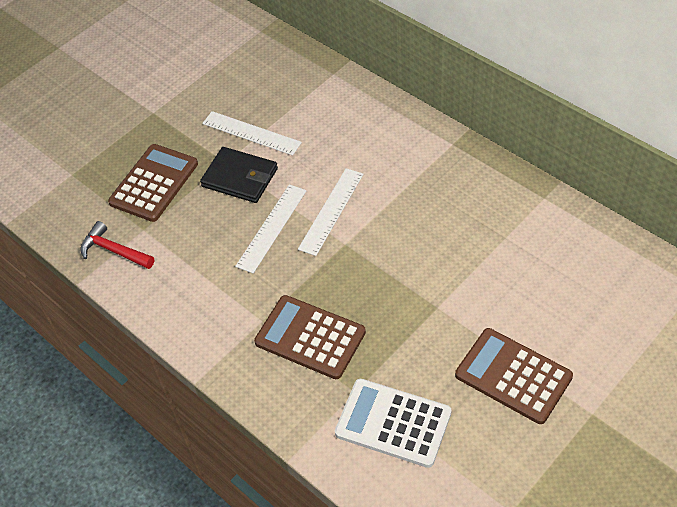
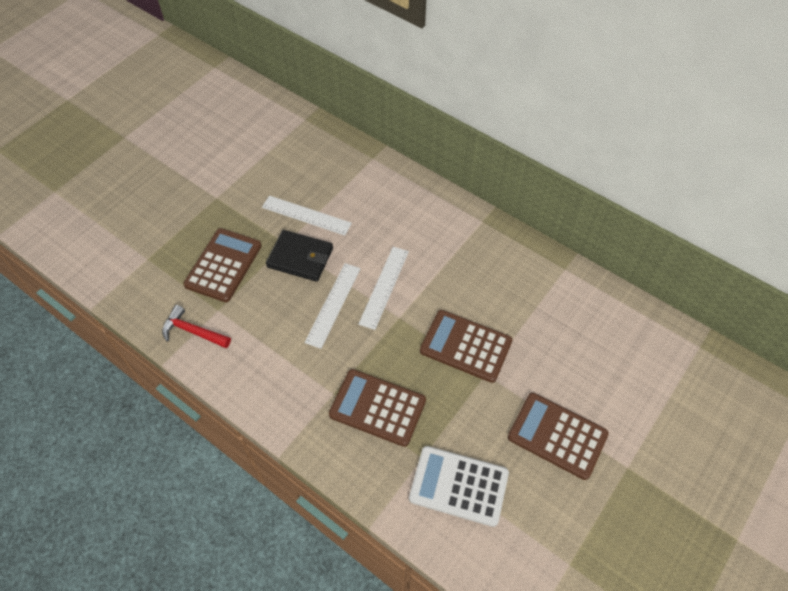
camera: 10 degrees left, 5 degrees up
none -> brown calculator [420,310,512,383]

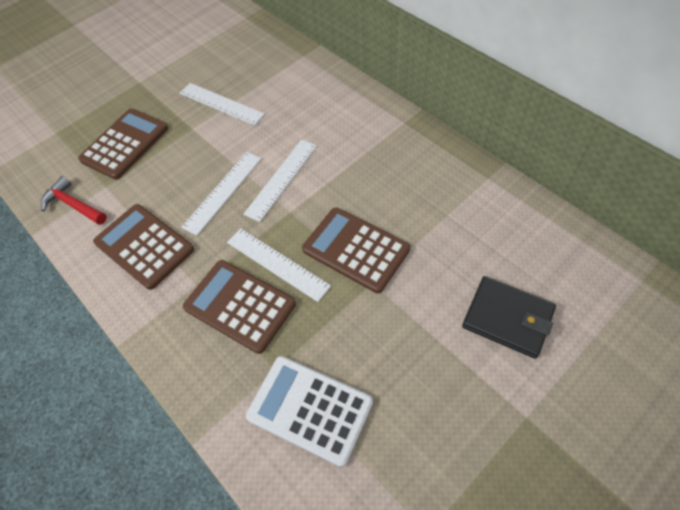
camera: 15 degrees right, 0 degrees up
black wallet [266,230,333,282] -> black wallet moved to [462,276,556,359]
brown calculator [508,393,609,480] -> brown calculator moved to [93,204,194,290]
none -> white ruler [227,228,331,302]

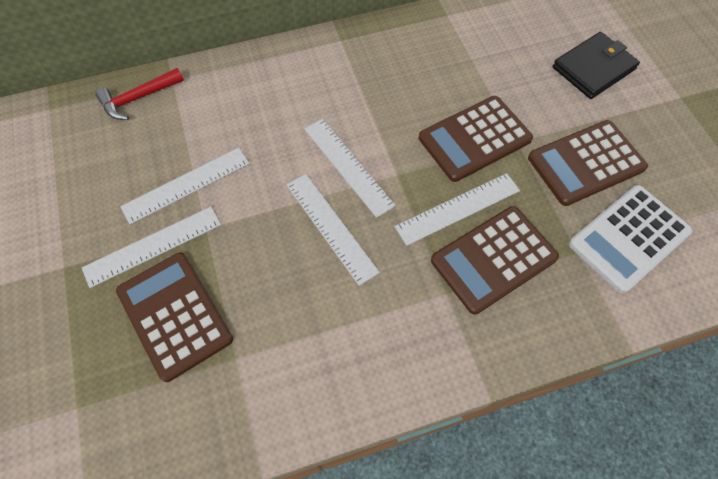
camera: 70 degrees left, 5 degrees up
red hammer [41,176,107,225] -> red hammer moved to [95,68,184,120]
brown calculator [93,204,194,290] -> brown calculator moved to [528,120,648,206]
none -> white ruler [82,206,221,288]

